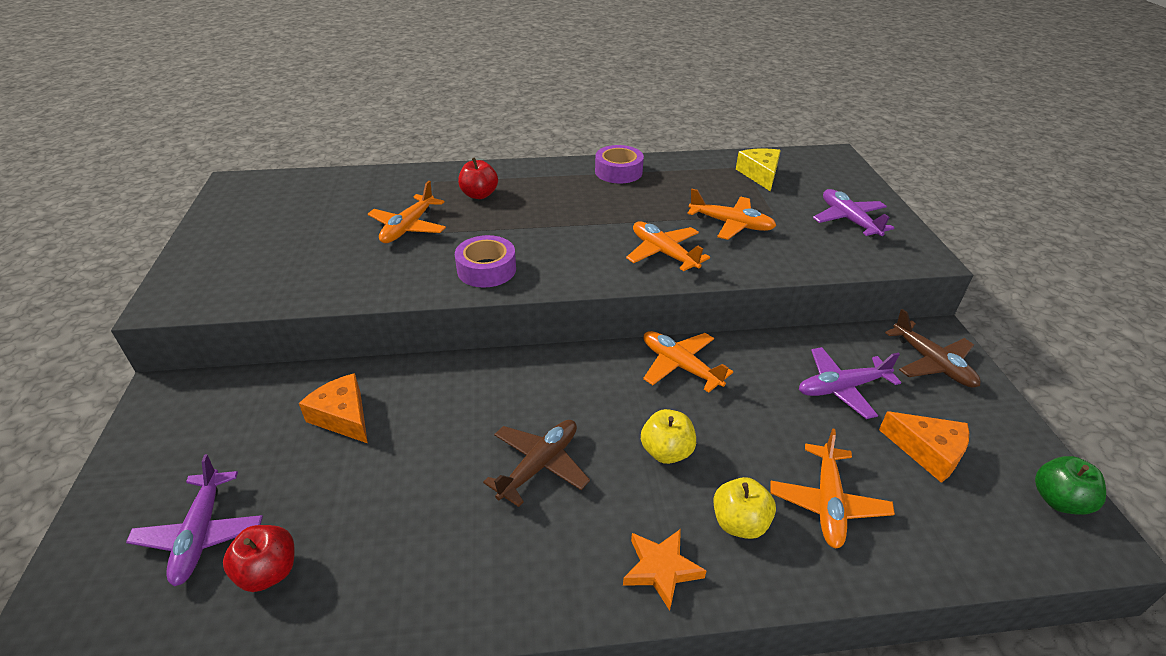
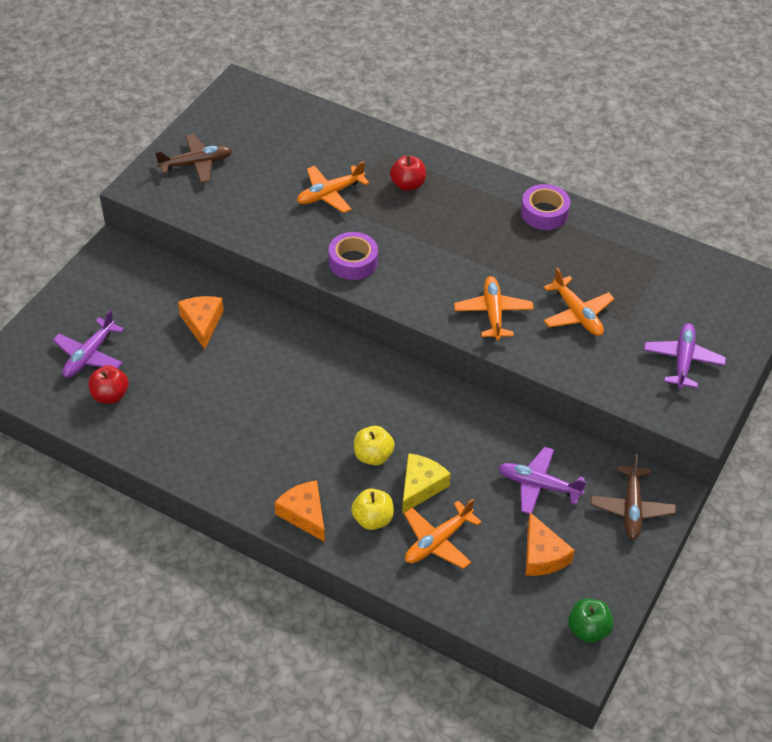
camera: 35 degrees right, 10 degrees up
brown plane [483,420,590,507] -> brown plane moved to [155,134,232,183]
orange star [623,529,707,610] -> orange cheese [274,480,325,542]
orange plane [643,331,733,393] -> none
yellow cheese [736,148,781,192] -> yellow cheese moved to [402,453,451,514]

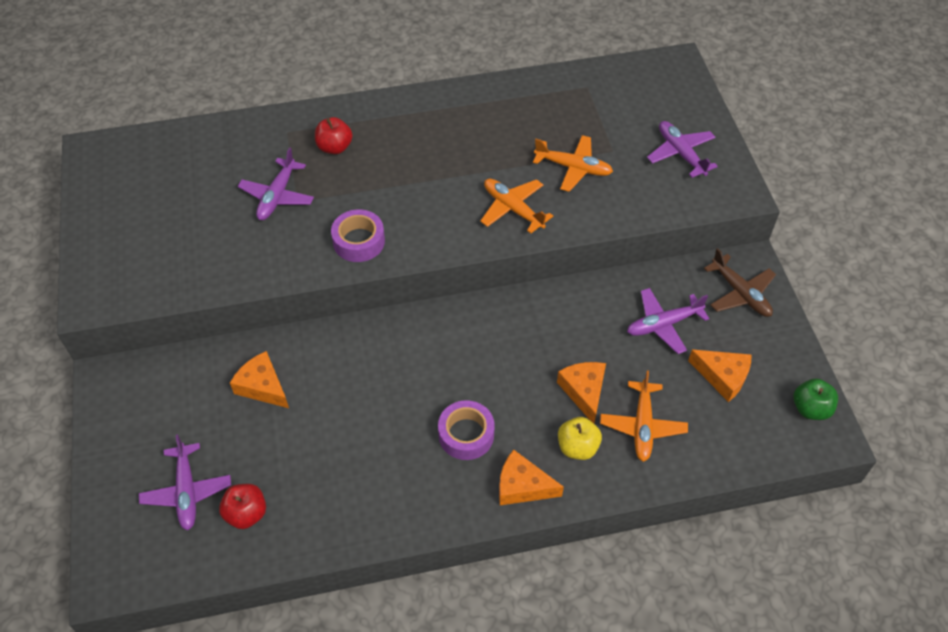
camera: 40 degrees left, 5 degrees up
brown plane [155,134,232,183] -> none
orange plane [297,161,369,213] -> purple plane [238,147,314,220]
yellow apple [354,426,395,465] -> none
yellow cheese [402,453,451,514] -> orange cheese [557,362,606,423]
purple tape [521,184,570,230] -> purple tape moved to [438,400,495,460]

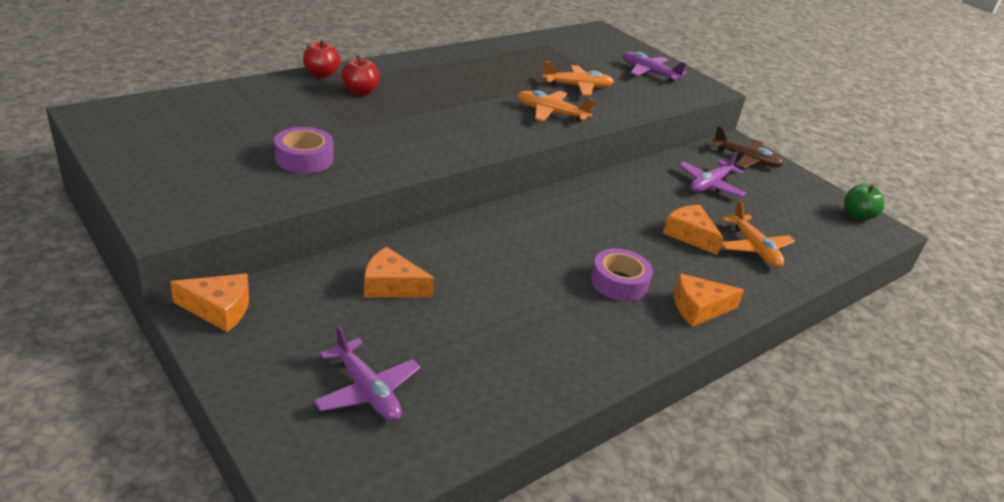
camera: 30 degrees left, 20 degrees down
red apple [219,484,266,529] -> red apple moved to [303,40,341,78]
purple plane [238,147,314,220] -> none
purple tape [331,209,385,262] -> purple tape moved to [274,127,333,174]
yellow apple [558,417,602,460] -> none
orange cheese [688,349,752,402] -> orange cheese moved to [170,274,249,332]

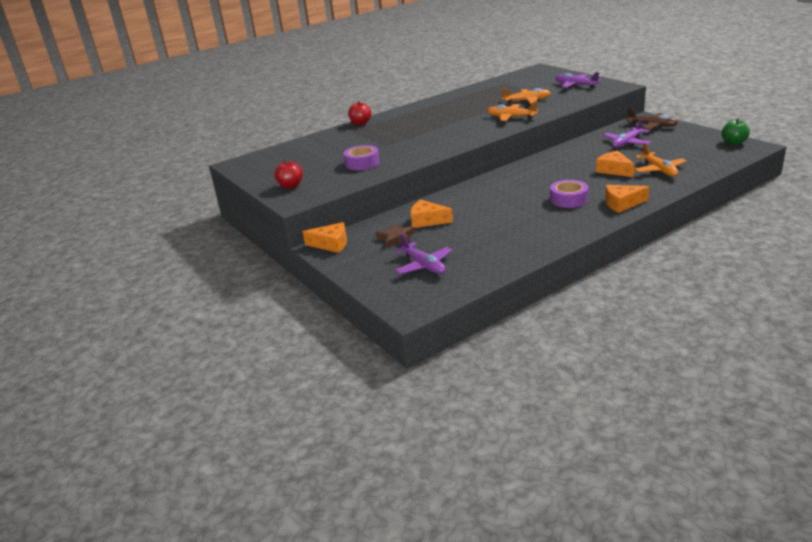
camera: 10 degrees right, 5 degrees down
red apple [341,56,379,95] -> red apple moved to [274,159,303,189]
none -> brown star [376,223,415,248]

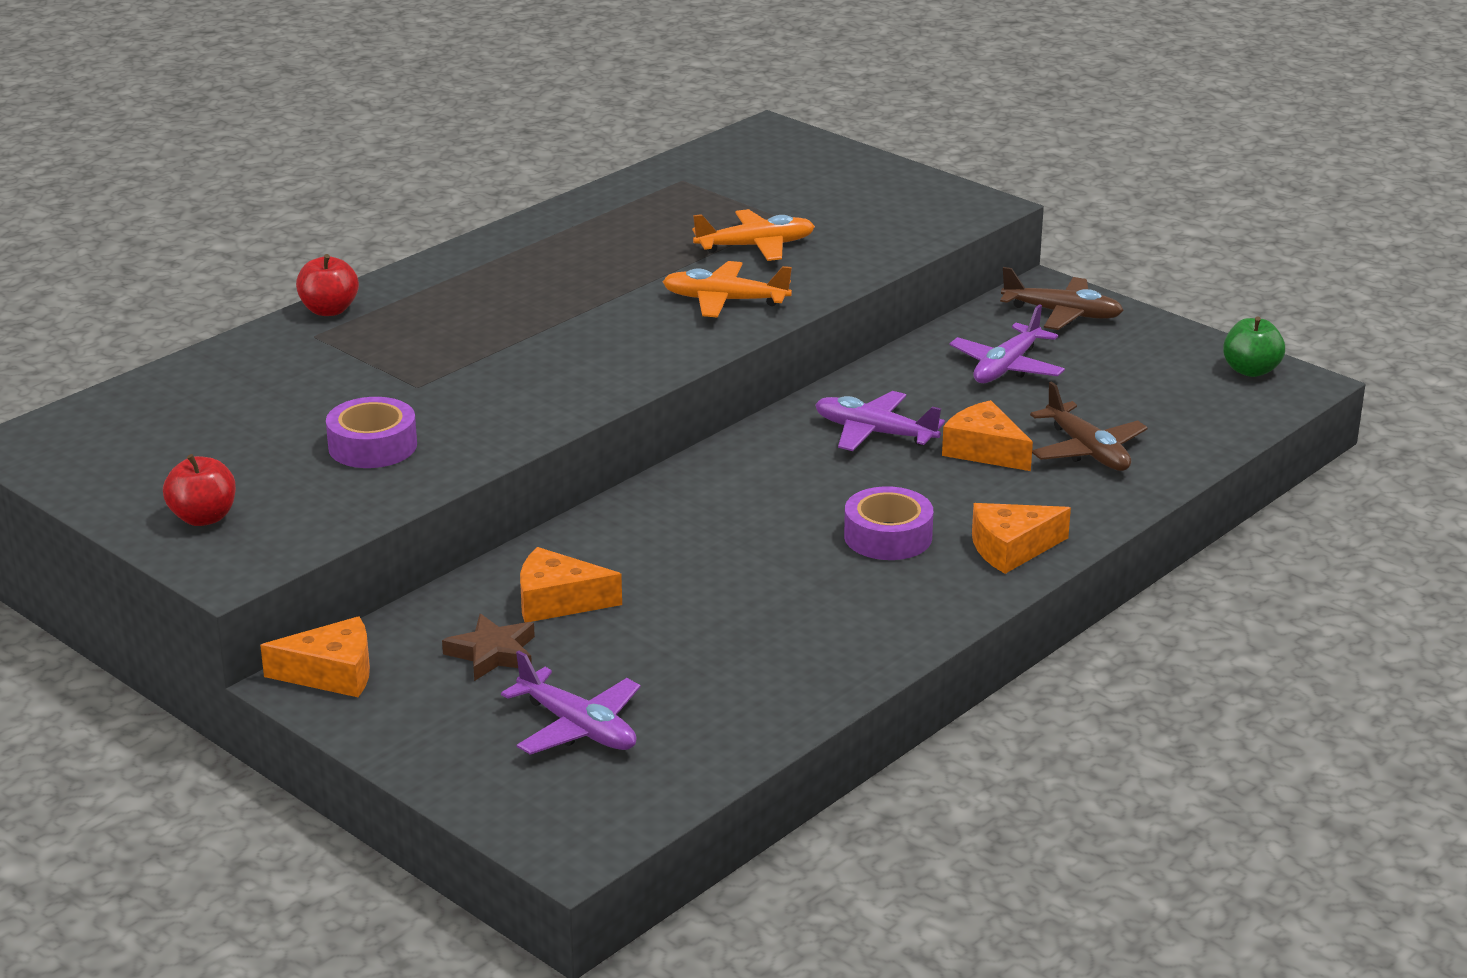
camera: 15 degrees left, 0 degrees up
purple plane [556,72,601,88] -> purple plane moved to [815,391,945,451]
orange plane [634,143,686,176] -> brown plane [1030,381,1148,471]

